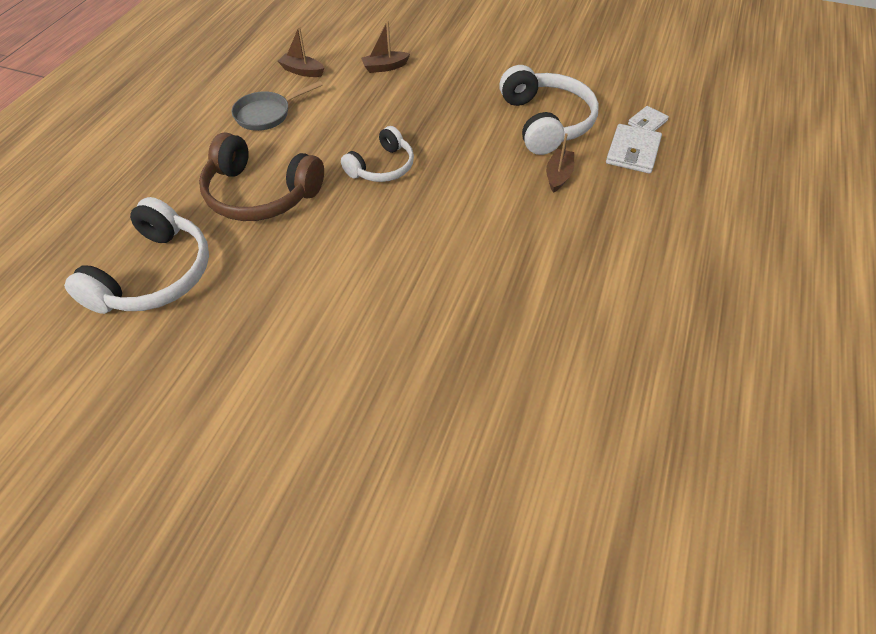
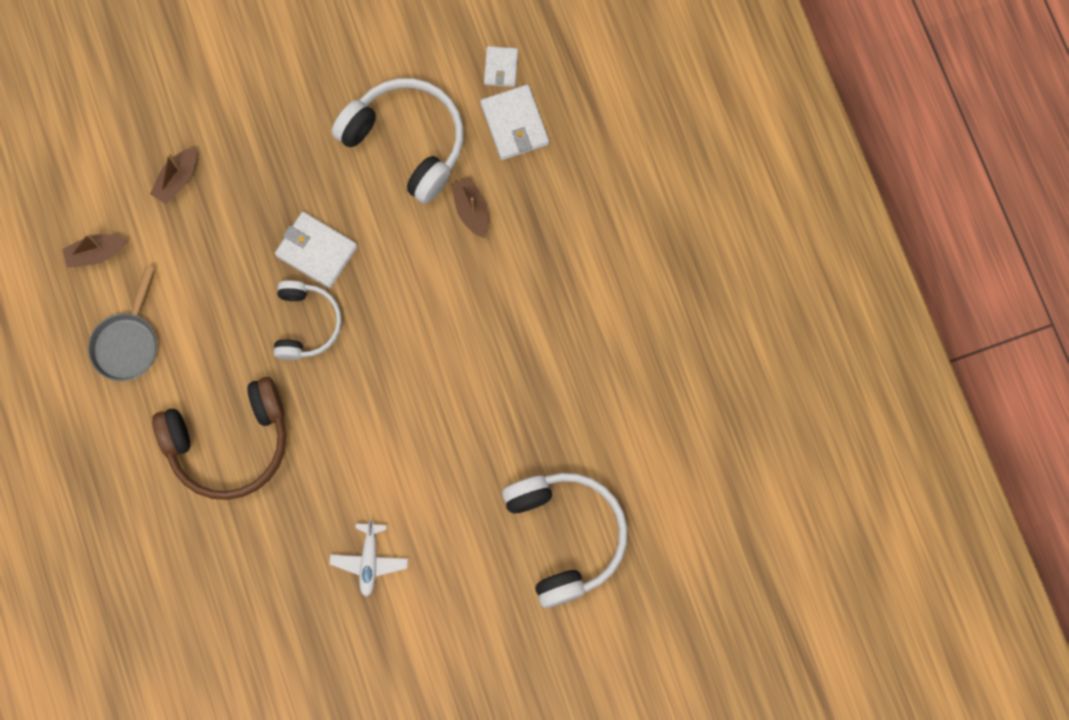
camera: 40 degrees left, 25 degrees up
white headphones [64,197,209,314] -> white headphones moved to [502,473,628,608]
none -> white wallet [275,212,358,288]
none -> white plane [330,519,408,597]

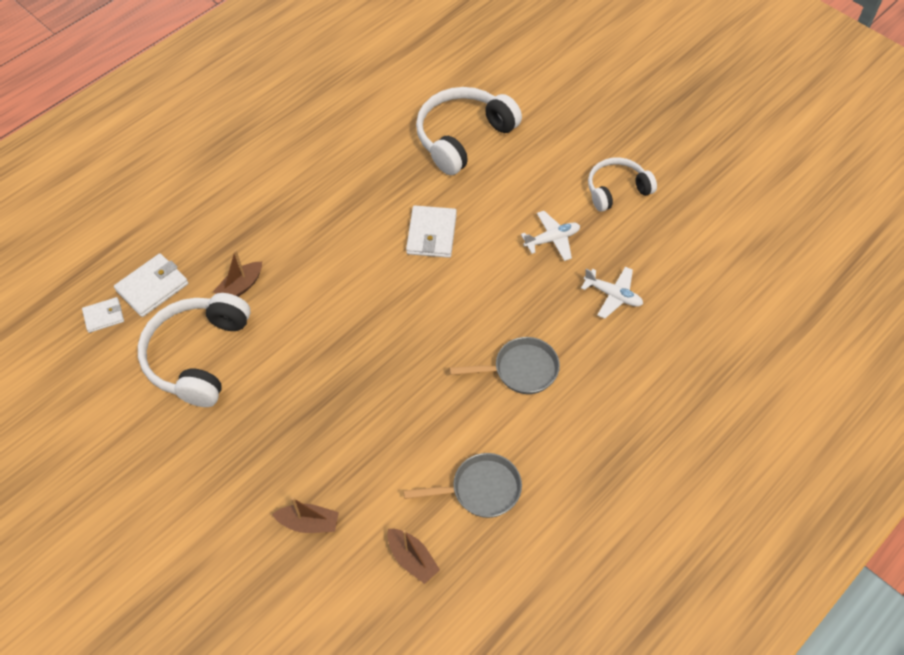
camera: 115 degrees left, 20 degrees down
brown headphones [152,377,286,500] -> grey pan [450,337,560,394]
white headphones [273,280,342,360] -> white headphones moved to [588,157,657,212]
white wallet [275,212,358,288] -> white wallet moved to [406,206,457,258]
none -> white plane [581,267,643,319]

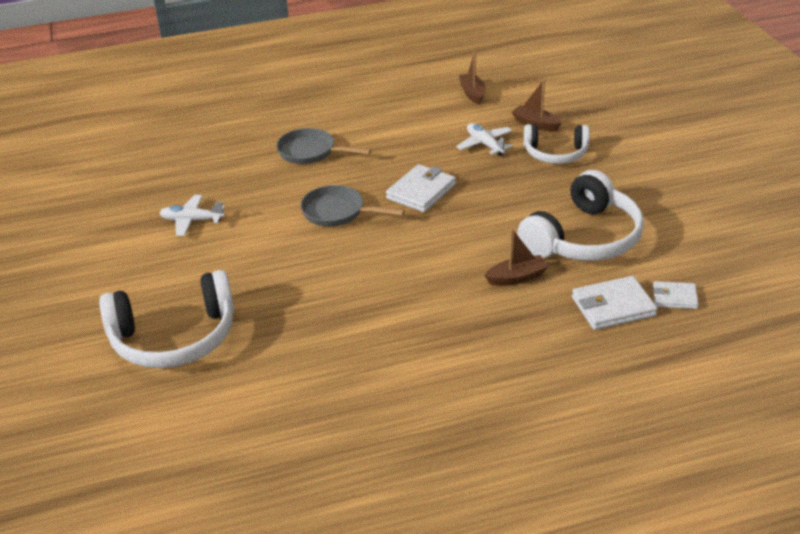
camera: 150 degrees left, 20 degrees down
grey pan [404,453,522,518] -> grey pan moved to [300,185,405,227]
white wallet [406,206,457,258] -> white wallet moved to [386,164,456,212]
white plane [581,267,643,319] -> white plane moved to [456,123,513,156]
white headphones [588,157,657,212] -> white headphones moved to [524,124,590,164]

